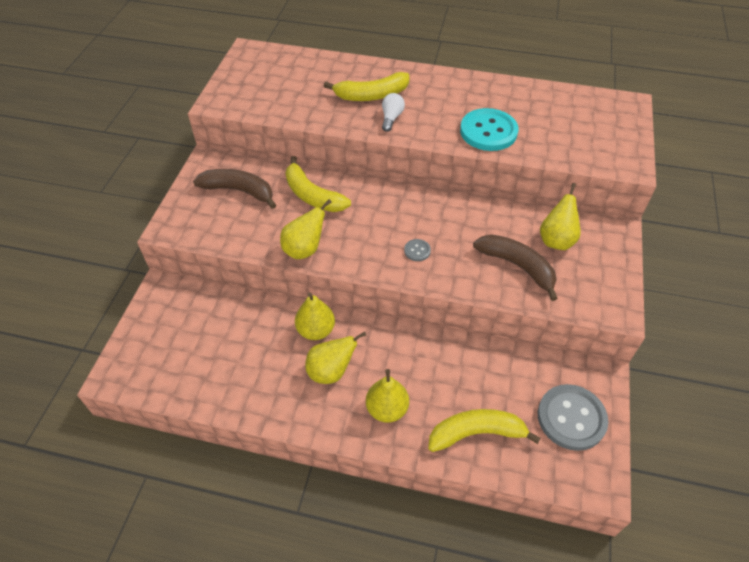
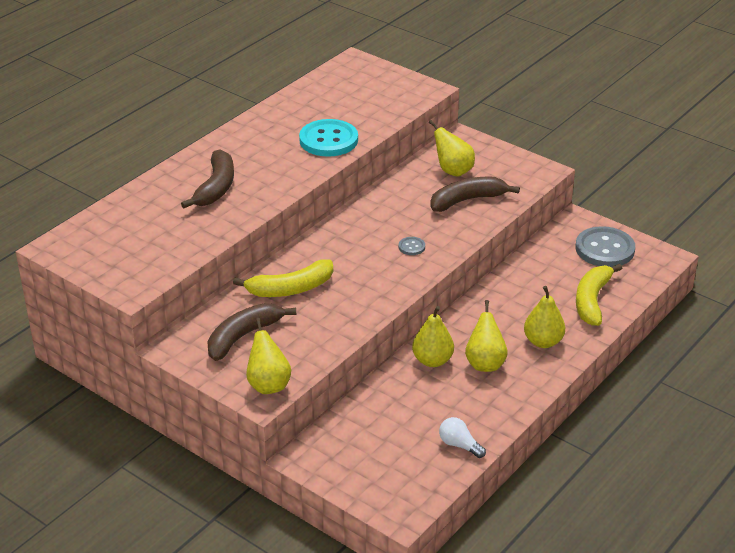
camera: 65 degrees left, 15 degrees down
yellow pear [280,199,332,259] -> yellow pear moved to [246,318,291,394]
yellow banana [324,72,409,101] -> brown banana [181,149,234,208]
white light bulb [382,93,405,132] -> white light bulb moved to [439,417,486,458]

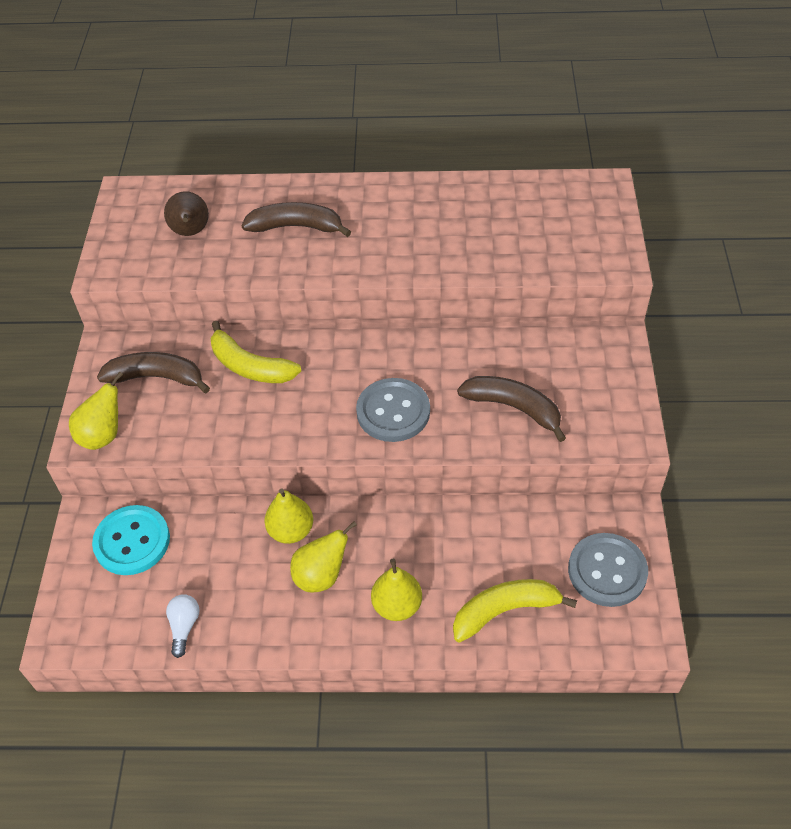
camera: 55 degrees right, 15 degrees up
brown banana [181,149,234,208] -> brown banana turned 150 degrees counterclockwise [241,202,351,237]
turquoise button [299,119,358,157] -> turquoise button moved to [92,505,170,575]
grey button [399,237,425,255] -> grey button [356,378,430,442], size x2.30
yellow pear [429,120,475,177] -> none
none -> brown pear [164,191,209,236]

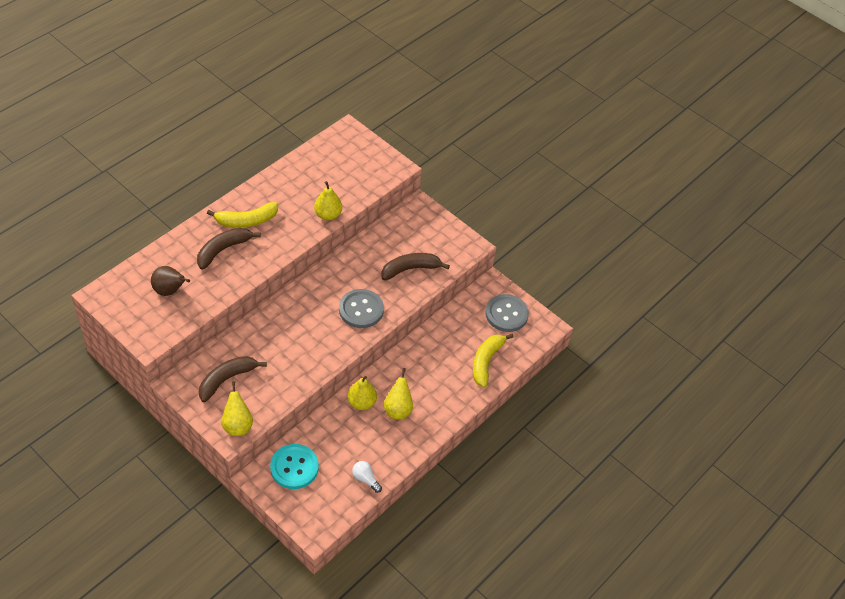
camera: 55 degrees left, 0 degrees up
yellow banana [211,321,301,383] -> yellow banana moved to [207,202,278,228]
yellow pear [371,559,422,621] -> yellow pear moved to [314,181,342,220]

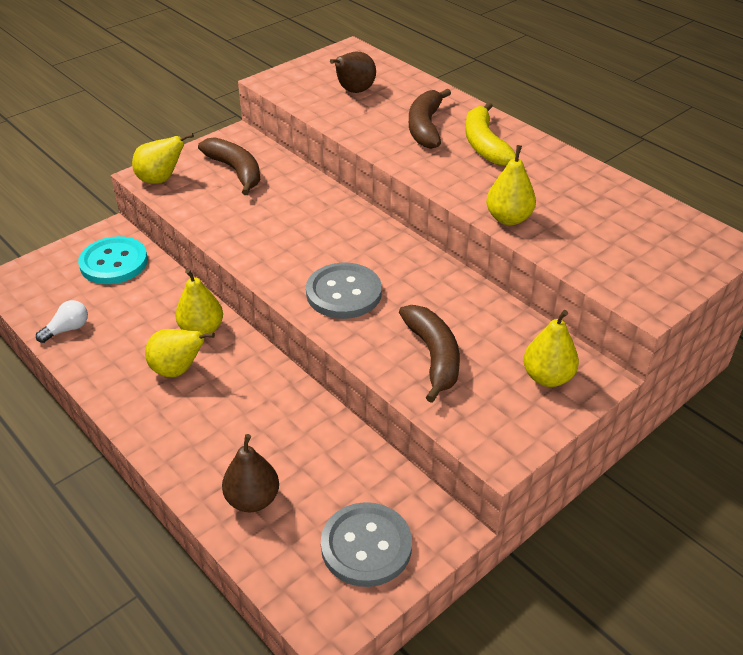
camera: 100 degrees right, 10 degrees down
brown banana [197,228,261,270] -> brown banana turned 135 degrees counterclockwise [409,88,451,149]
yellow banana [473,334,513,388] -> brown pear [222,434,279,512]
none -> yellow pear [523,310,579,387]

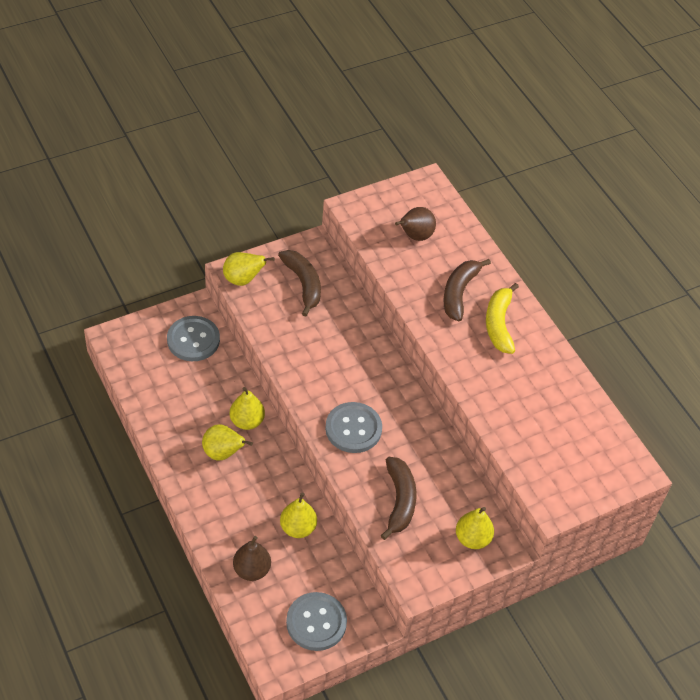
camera: 10 degrees right, 10 degrees up
white light bulb [36,300,88,343] -> none
turquoise button [78,236,148,284] -> grey button [167,316,220,361]
yellow pear [486,145,536,225] -> yellow pear moved to [280,492,317,538]

